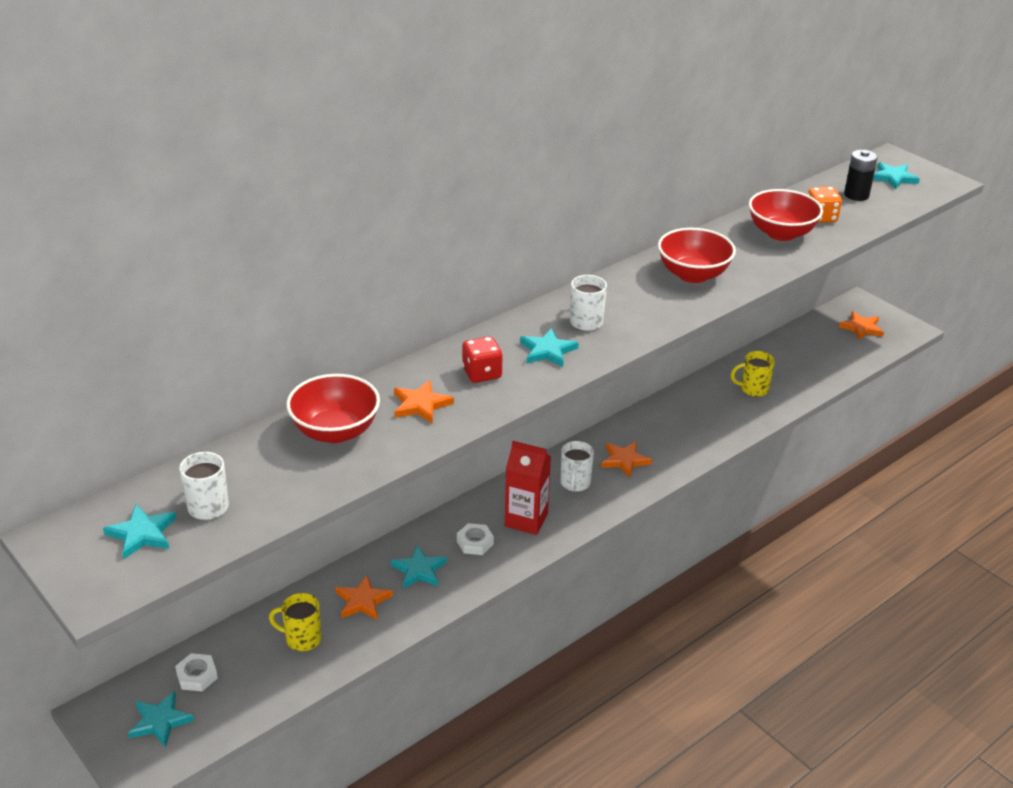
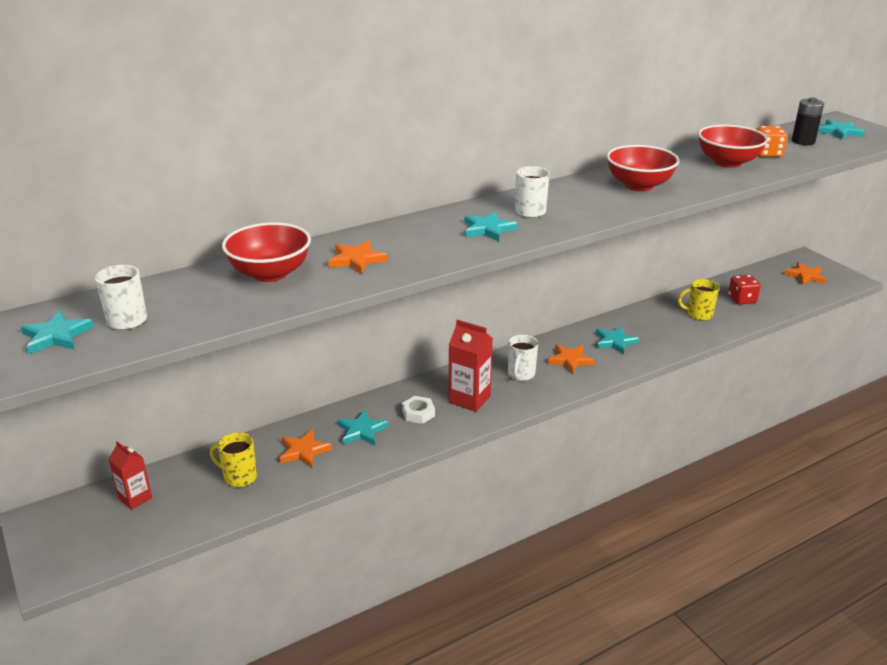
camera: 10 degrees right, 5 degrees down
turquoise star [128,691,194,747] -> turquoise star moved to [595,326,639,355]
white nut [175,653,218,691] -> red carton [109,441,152,510]
red dice [462,336,503,383] -> red dice moved to [728,275,761,305]

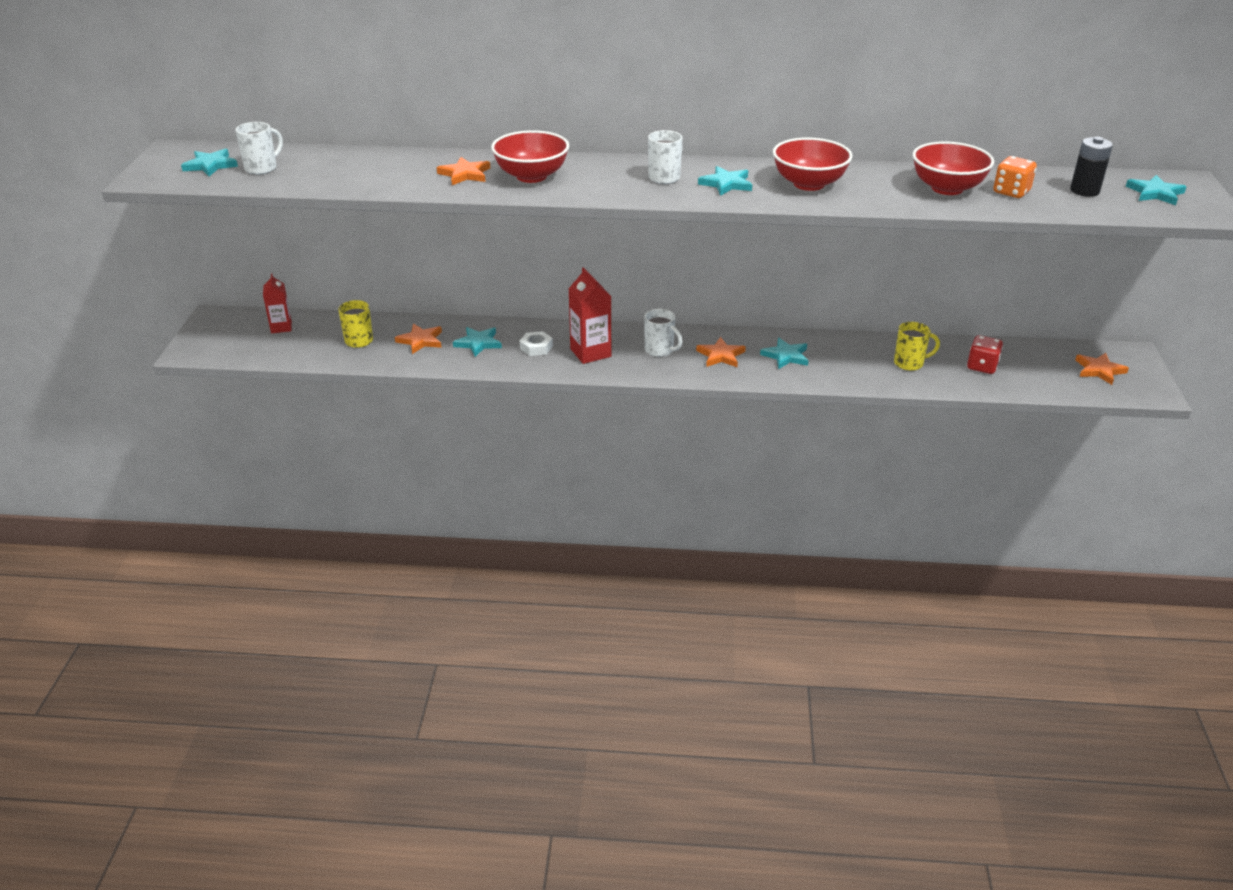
camera: 35 degrees right, 5 degrees up
red bowl [222,222,311,282] -> red bowl moved to [491,130,569,183]
turquoise star [465,212,518,242] -> turquoise star moved to [698,166,752,196]
white mug [508,335,538,381] -> white mug turned 105 degrees counterclockwise [644,309,682,357]
yellow mug [678,279,719,321] -> yellow mug turned 135 degrees clockwise [894,322,940,371]

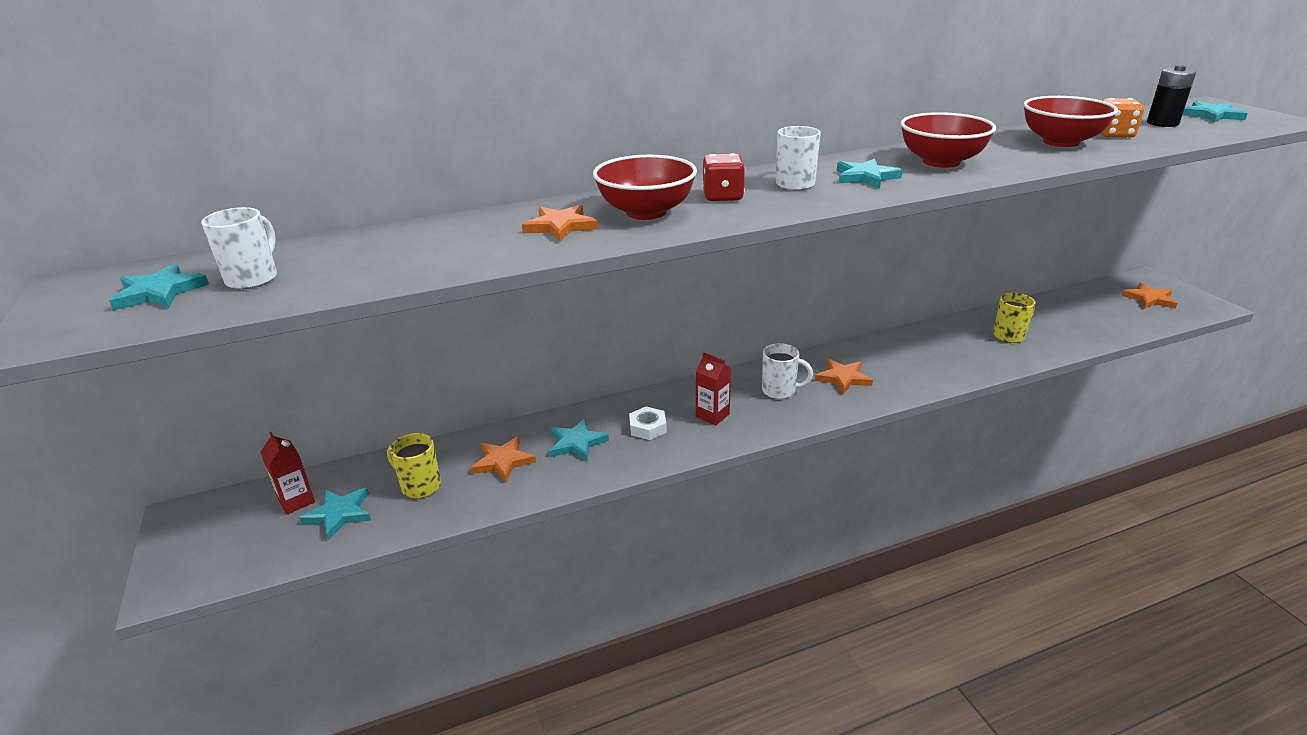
camera: 25 degrees left, 5 degrees down
red carton [569,267,611,364] -> red carton [696,352,731,425], size x0.65
turquoise star [760,338,809,369] -> turquoise star moved to [299,488,371,540]
red dice [967,335,1003,374] -> red dice moved to [702,153,745,201]

